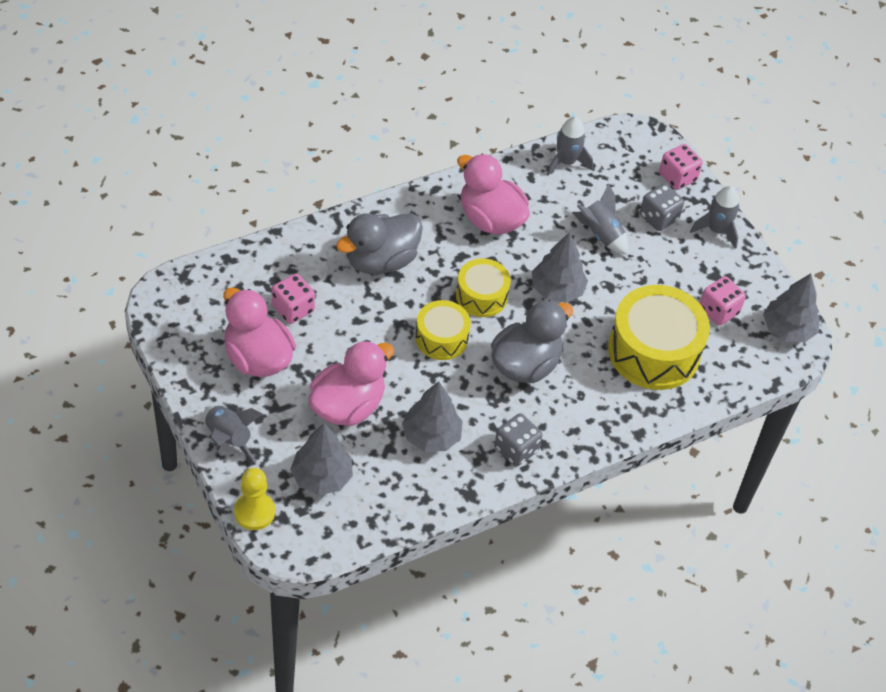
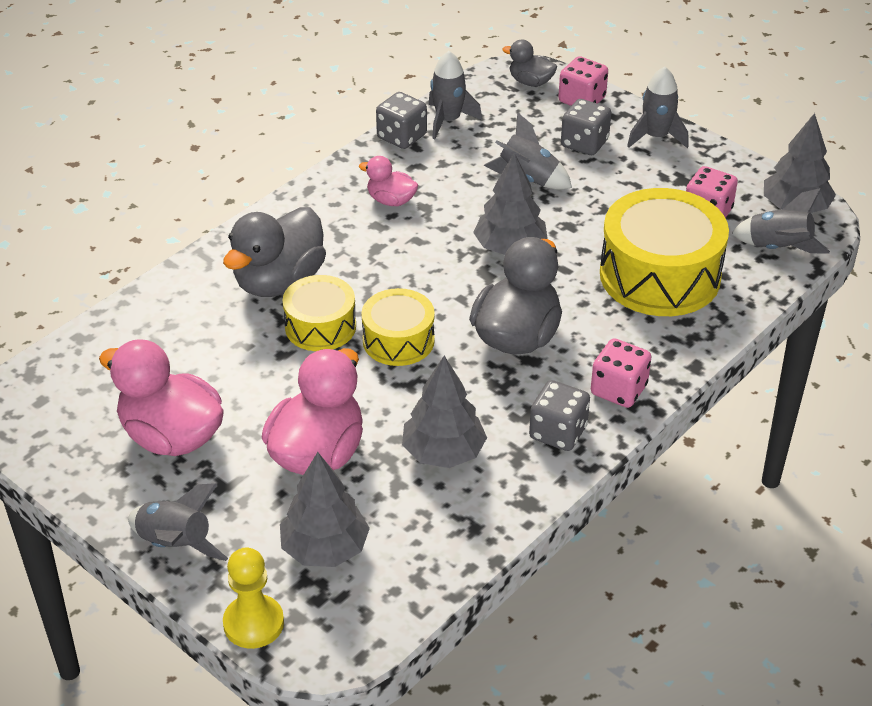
camera: 15 degrees left, 10 degrees down
pink dice [272,274,315,324] -> pink dice moved to [591,338,651,408]
yellow drum [456,258,511,317] -> yellow drum moved to [282,275,356,351]
pink duck [457,154,530,234] -> pink duck [359,156,418,206], size x0.53
none -> grey dice [376,92,427,149]
none -> grey duck [503,40,557,87]
none -> grey rocket [732,188,830,254]

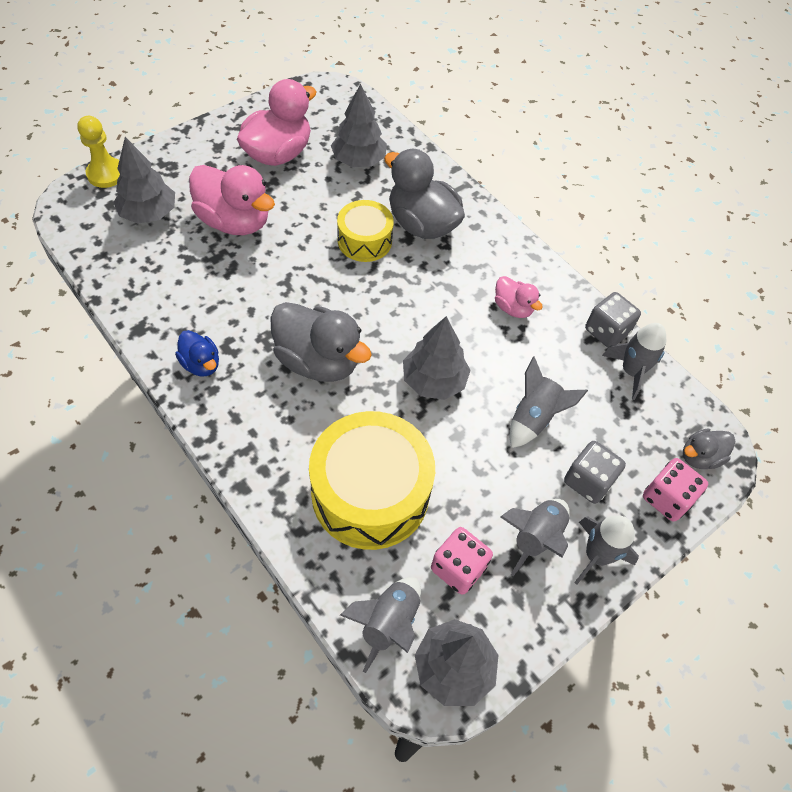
camera: 95 degrees right, 15 degrees up
grey rocket [128,483,228,561] -> grey rocket moved to [500,499,570,576]
pink duck [359,156,418,206] -> pink duck turned 105 degrees clockwise [495,276,543,318]
yellow drum [361,288,435,366] -> none
grey tree [402,356,487,468] -> grey tree moved to [331,84,387,167]
grey duck [503,40,557,87] -> grey duck turned 150 degrees counterclockwise [683,428,735,469]
grey dice [529,380,590,451] -> blue duck [175,330,219,376]
pink dice [591,338,651,408] -> none

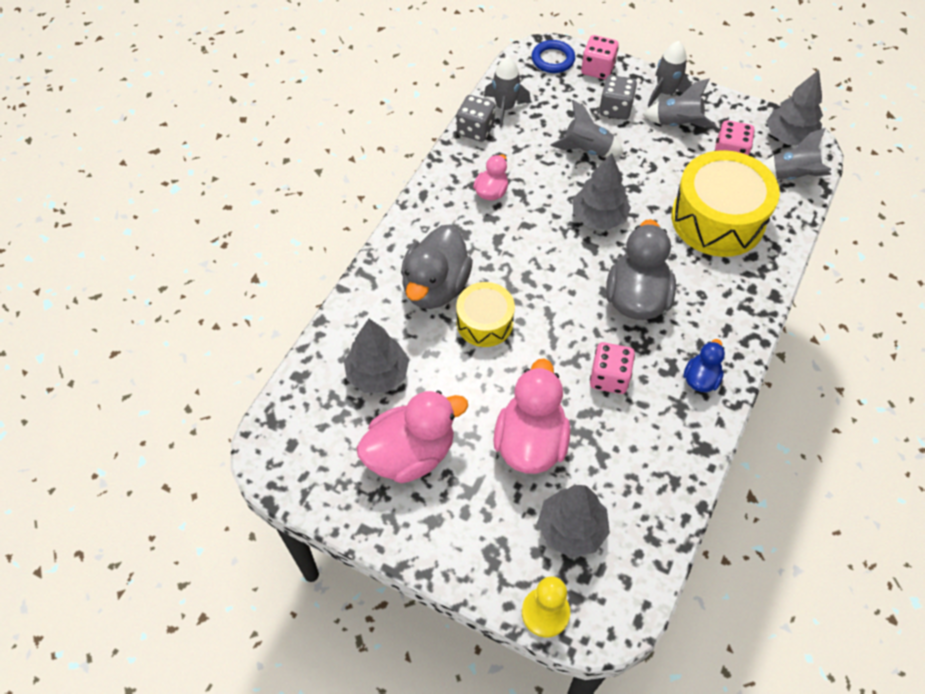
camera: 110 degrees left, 0 degrees up
pink duck [237,79,317,166] -> pink duck turned 135 degrees clockwise [357,390,468,483]
grey duck [683,428,735,469] -> blue ring [532,40,575,73]
none -> pink dice [590,342,635,394]

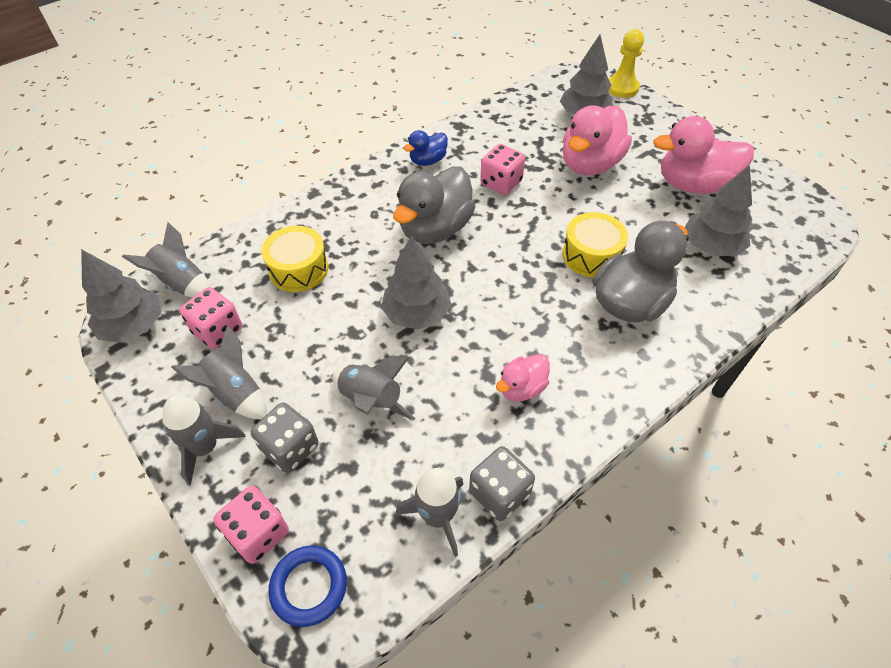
camera: 155 degrees left, 5 degrees down
yellow drum [671,150,780,257] -> yellow drum [261,226,329,292], size x0.57

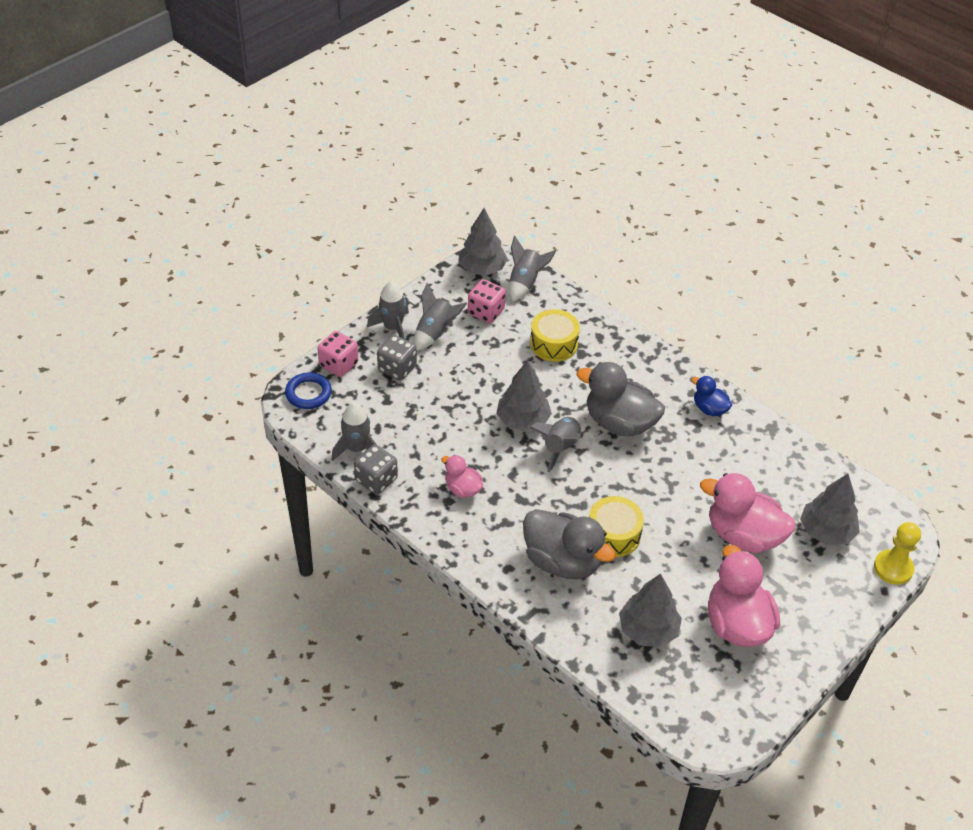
camera: 80 degrees right, 5 degrees down
grey rocket [333,356,416,421] -> grey rocket moved to [530,417,581,472]
pink dice [480,144,525,195] -> none

